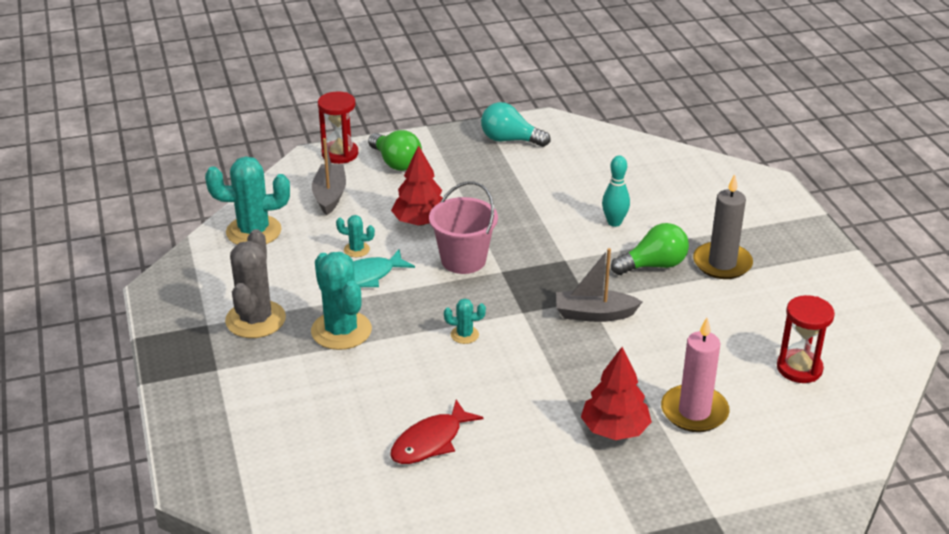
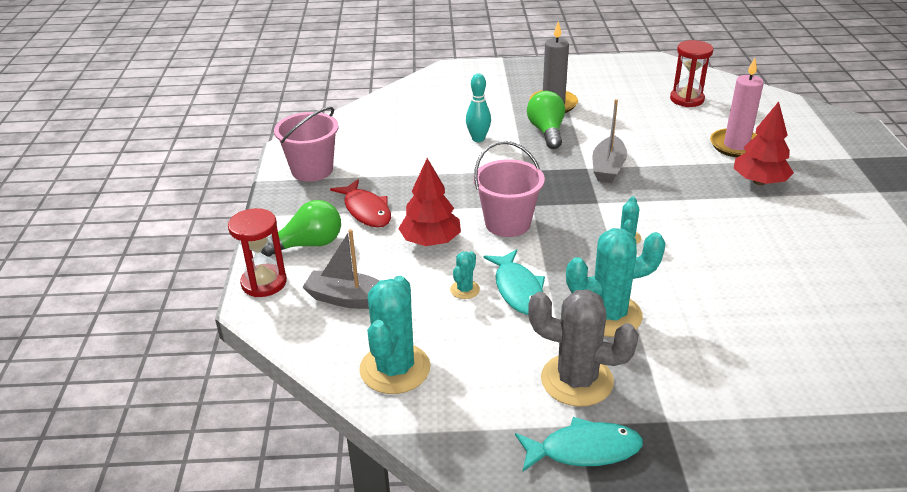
camera: 75 degrees left, 0 degrees up
red fish [390,399,483,464] -> red fish moved to [330,179,391,227]
turquoise light bulb [481,102,550,147] -> pink bucket [274,107,339,182]
none -> turquoise fish [515,417,643,472]

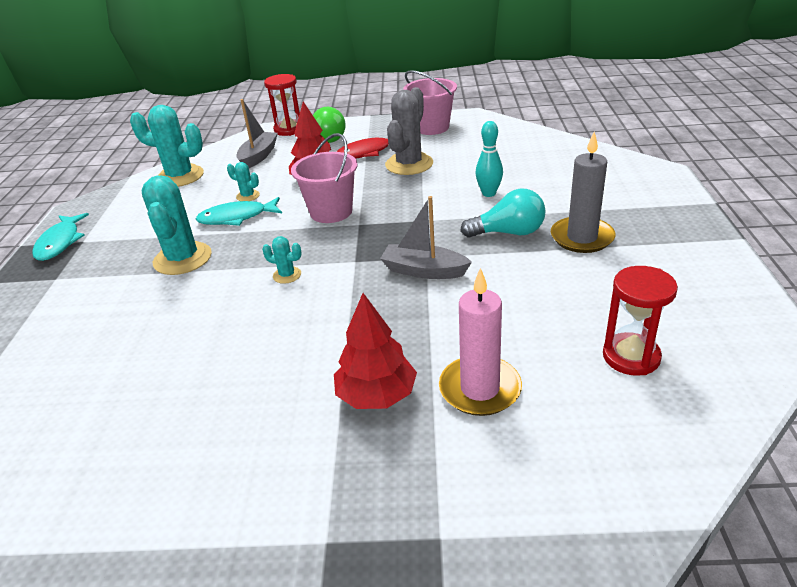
camera: 95 degrees right, 0 degrees up
green light bulb [527,91,565,149] -> turquoise light bulb [460,189,546,238]
grey cactus [528,289,639,407] -> grey cactus moved to [385,87,433,175]

